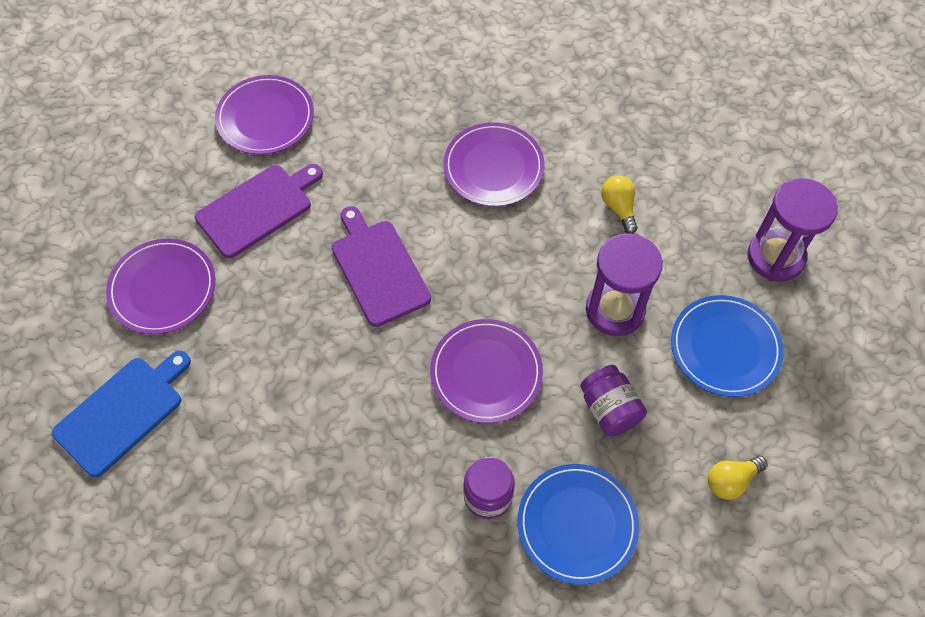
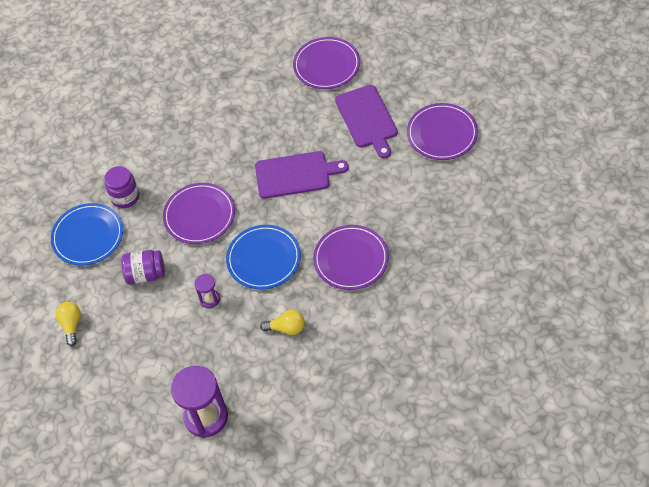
camera: 115 degrees right, 5 degrees down
blue cutting board [52,351,191,478] -> none
purple hourglass [586,233,663,336] -> purple hourglass [194,274,220,308], size x0.49
blue plate [671,295,784,397] -> blue plate moved to [226,225,301,290]

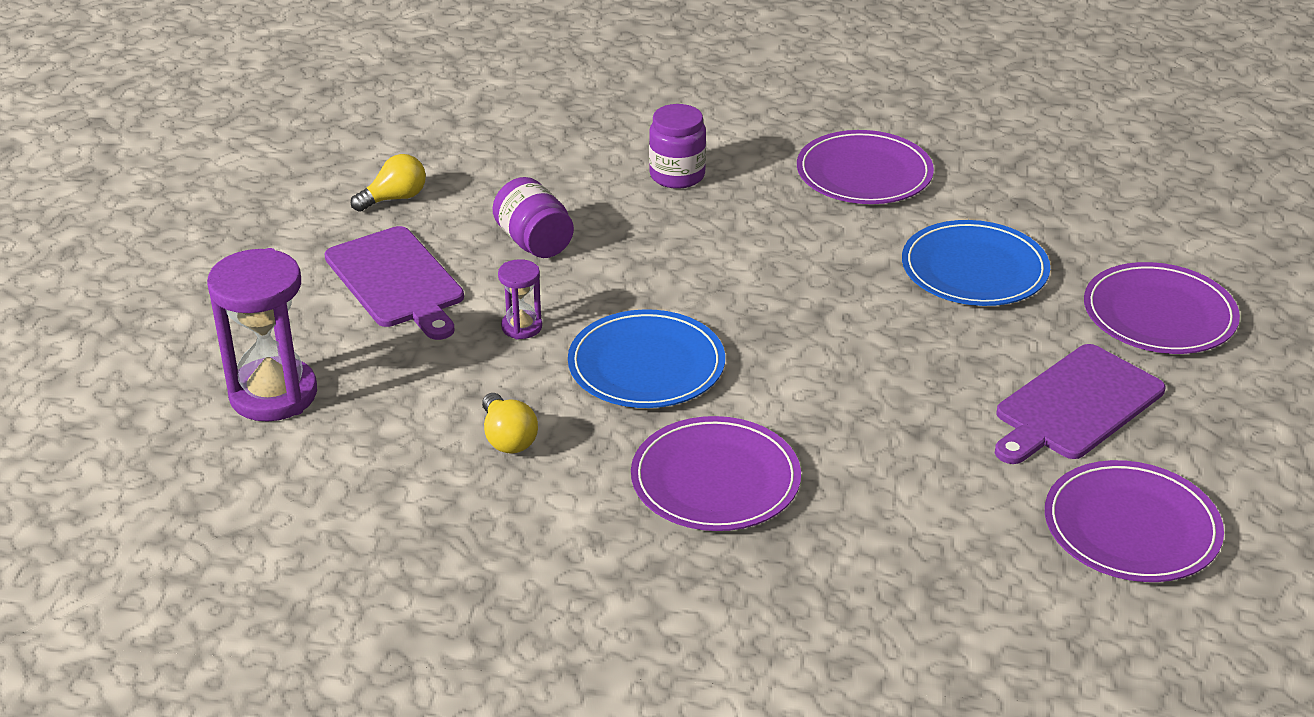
camera: 60 degrees right, 20 degrees down
blue plate [51,203,123,265] -> blue plate moved to [902,220,1050,306]
purple plate [163,183,235,244] -> purple plate moved to [797,130,934,204]
purple cutting board [255,151,349,199] -> purple cutting board moved to [324,226,464,340]

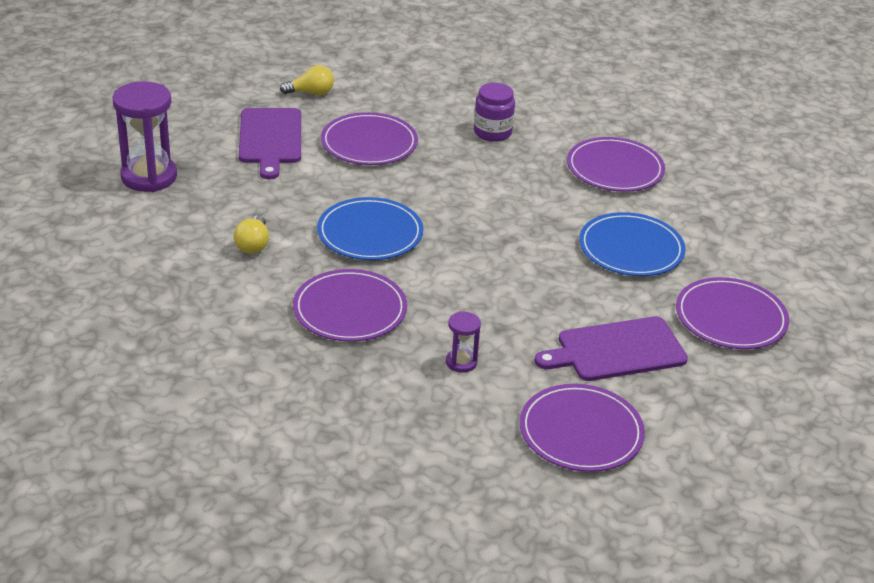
camera: 25 degrees right, 0 degrees up
purple jar [492,177,574,258] -> purple plate [321,112,418,165]
purple hourglass [498,259,542,339] -> purple hourglass moved to [446,311,481,373]

